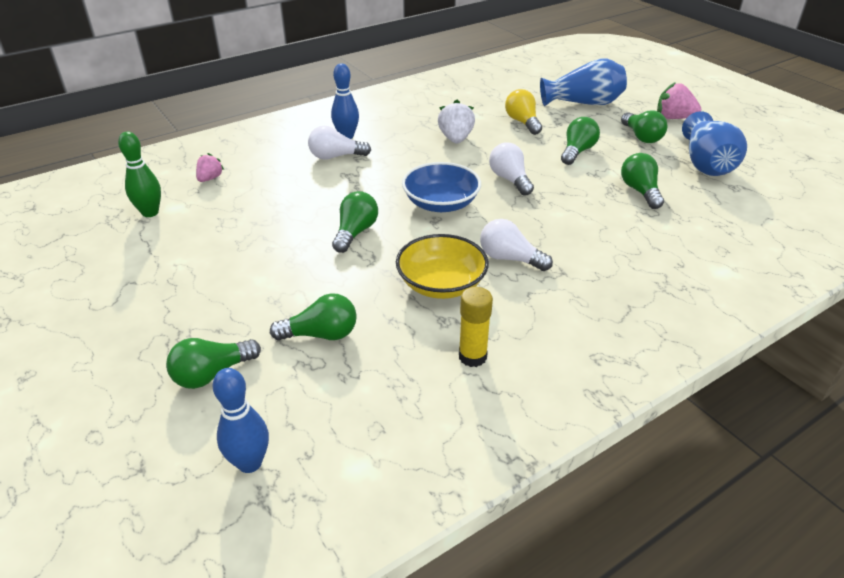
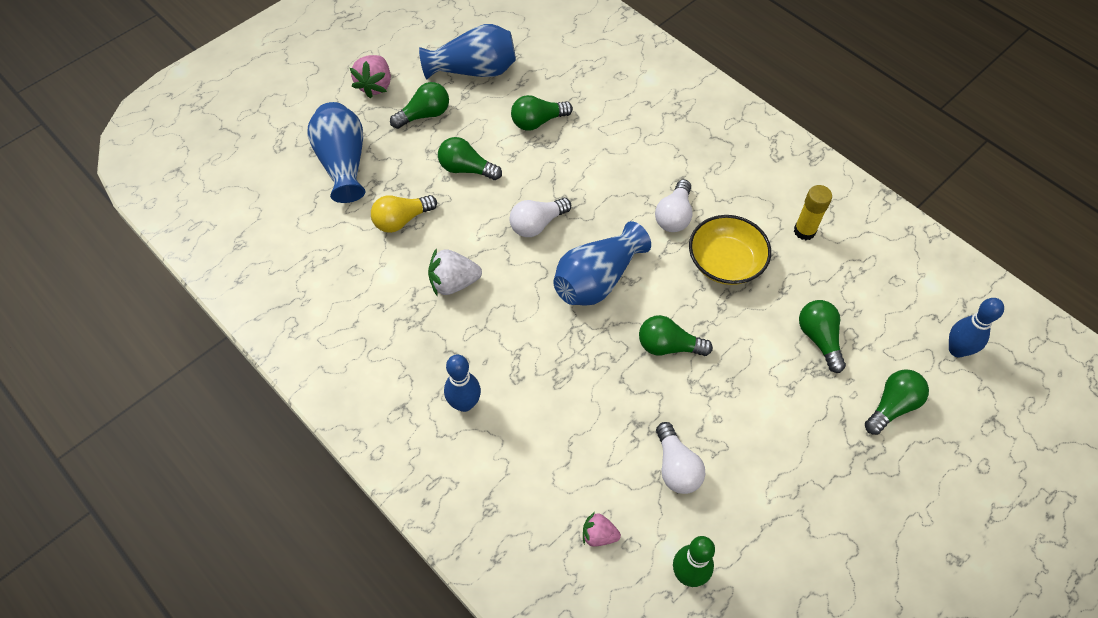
camera: 100 degrees left, 20 degrees up
green light bulb [166,338,261,389] -> green light bulb turned 90 degrees counterclockwise [865,369,929,435]
white light bulb [308,126,371,160] -> white light bulb moved to [656,422,706,494]
blue bowl [402,162,481,212] -> blue vase [553,221,651,306]

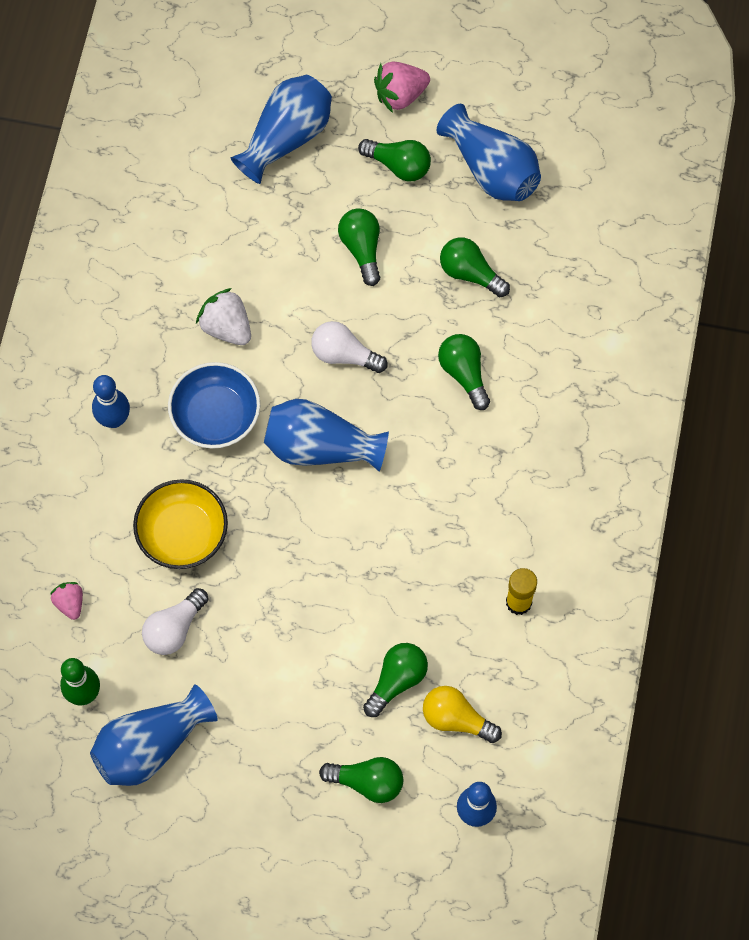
camera: 55 degrees right, 10 degrees up
yellow light bulb [371,195,437,233] -> yellow light bulb moved to [423,686,502,743]
green light bulb [639,315,713,356] -> green light bulb moved to [438,334,490,410]
white light bulb [655,179,692,232] -> none
yellow bowl [689,215,771,285] -> yellow bowl moved to [133,479,228,569]
none -> blue vase [90,684,218,786]
none -> blue bowl [168,362,260,449]

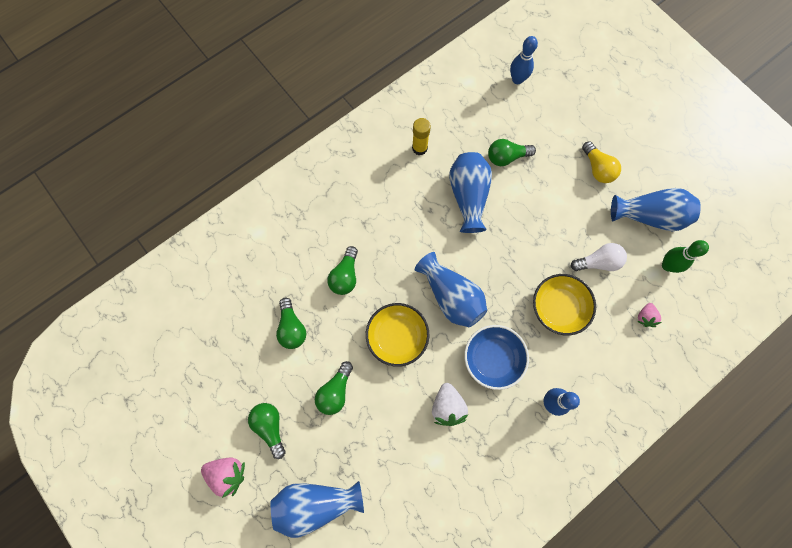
camera: 140 degrees left, 5 degrees up
white light bulb [311,321,387,373] -> yellow bowl [366,303,429,367]
green light bulb [319,757,403,803] -> none
yellow light bulb [423,686,502,743] -> yellow light bulb moved to [582,141,621,183]
blue vase [437,104,541,201] -> blue vase moved to [449,152,492,233]

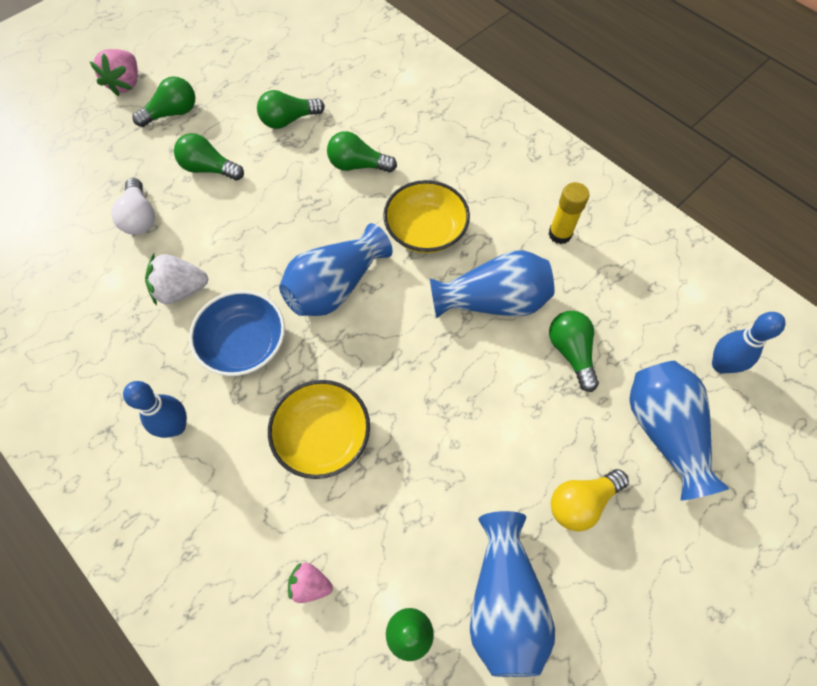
camera: 85 degrees right, 10 degrees down
blue vase [271,481,364,538] -> blue vase moved to [629,361,729,500]
yellow bowl [366,303,429,367] -> yellow bowl moved to [383,180,470,253]
white light bulb [571,243,627,271] -> white light bulb moved to [111,178,155,235]

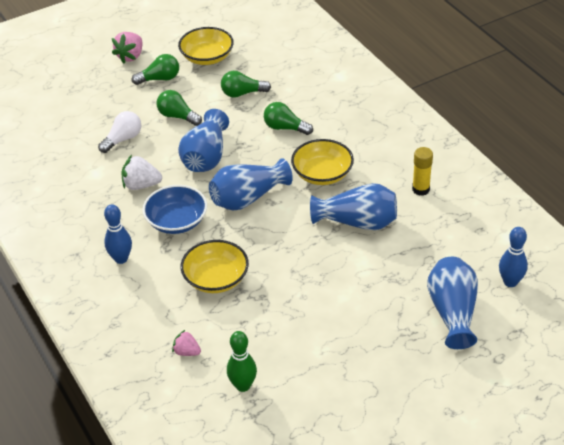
camera: 15 degrees right, 20 degrees down
white light bulb [111,178,155,235] -> white light bulb turned 135 degrees counterclockwise [98,111,141,153]
blue vase [469,511,555,677] -> blue vase moved to [178,109,229,172]
green light bulb [549,311,599,392] -> none
yellow light bulb [551,469,629,532] -> none
none -> yellow bowl [178,27,234,65]

